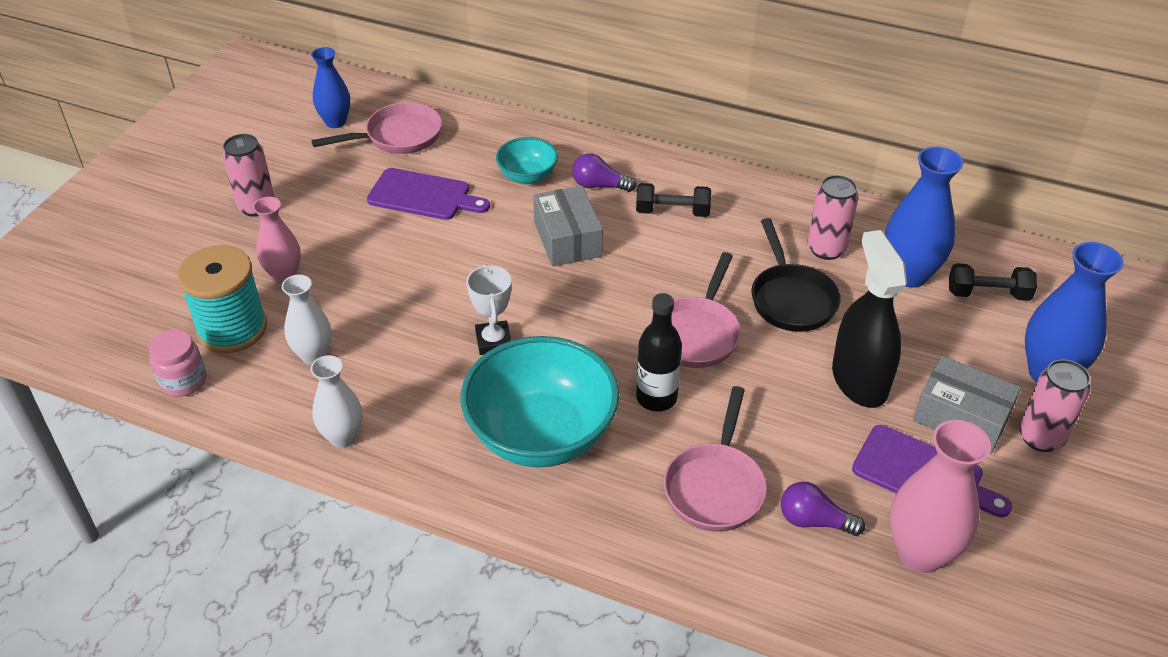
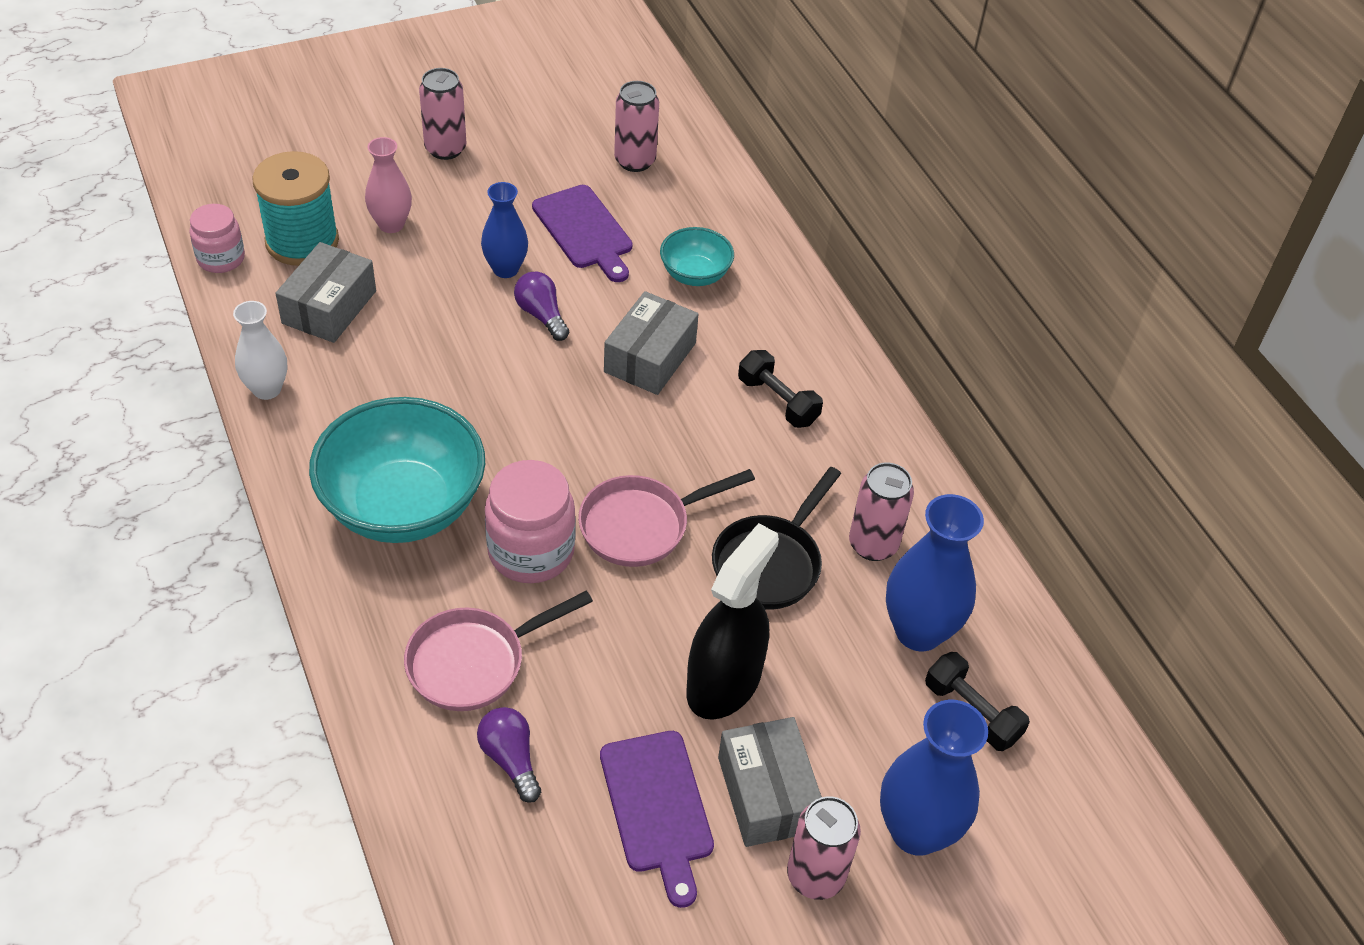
camera: 40 degrees right, 5 degrees up
white vase [282,275,332,365] -> grey box [275,242,376,343]
blue vase [311,47,350,128] -> blue vase moved to [481,182,528,278]
pink pan [311,102,442,154] -> pink can [614,81,659,172]
white trophy [466,264,512,355] -> none
purple light bulb [572,154,637,192] -> purple light bulb moved to [514,272,569,341]
black bottle [636,293,682,411] -> pink jar [485,460,576,583]
pink vase [890,420,991,573] -> none

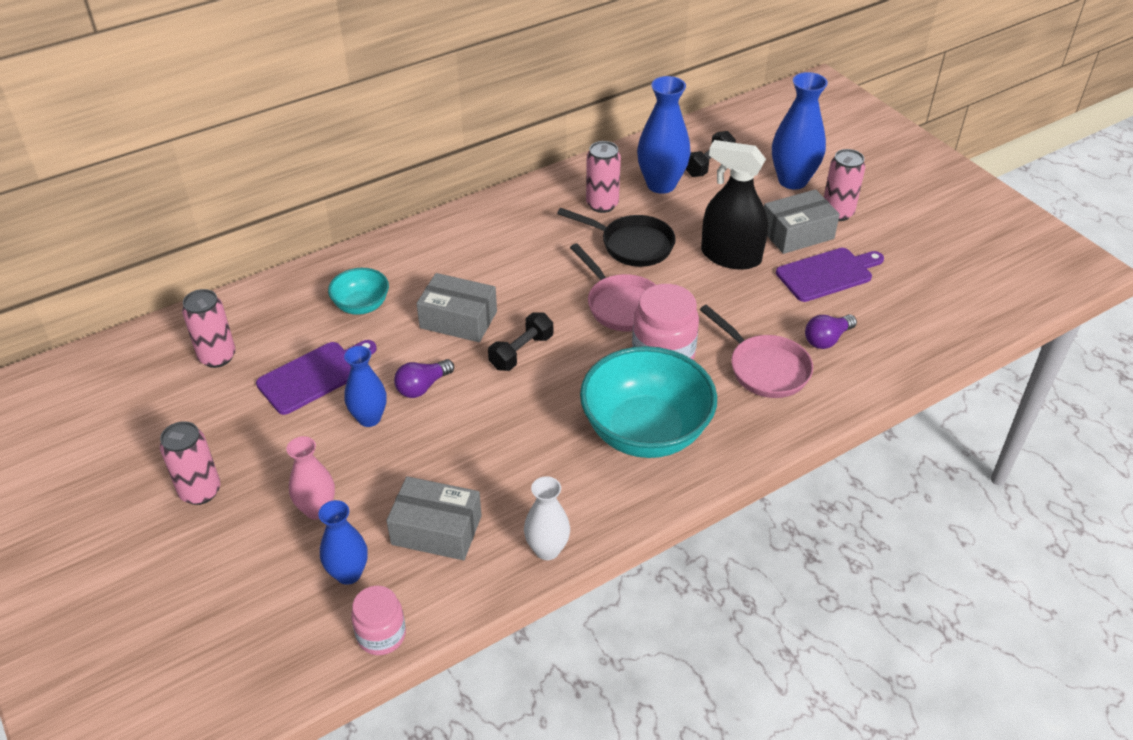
camera: 95 degrees left, 5 degrees down
turquoise spool [252,151,339,266] -> blue vase [318,500,368,585]
black dumbbell [738,350,823,428] -> black dumbbell moved to [488,312,553,371]

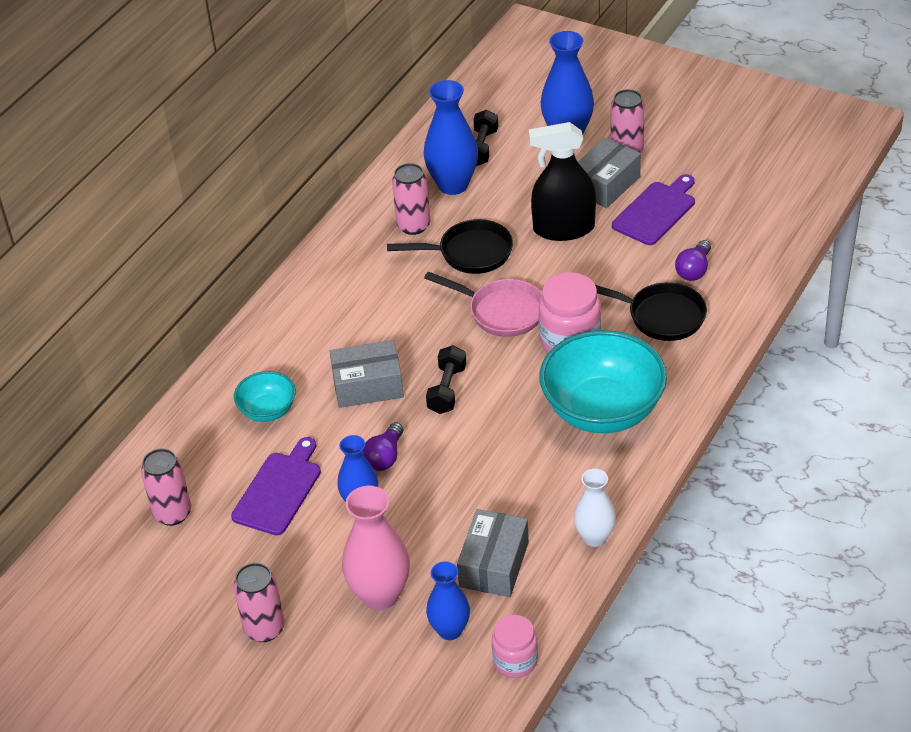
camera: 25 degrees left, 0 degrees up
pink vase [286,436,335,520] -> pink vase [342,486,410,610], size x1.57
grey box [386,476,482,560] -> grey box turned 60 degrees counterclockwise [457,509,529,597]
pink pan [700,305,813,398] -> black pan [595,282,707,341]

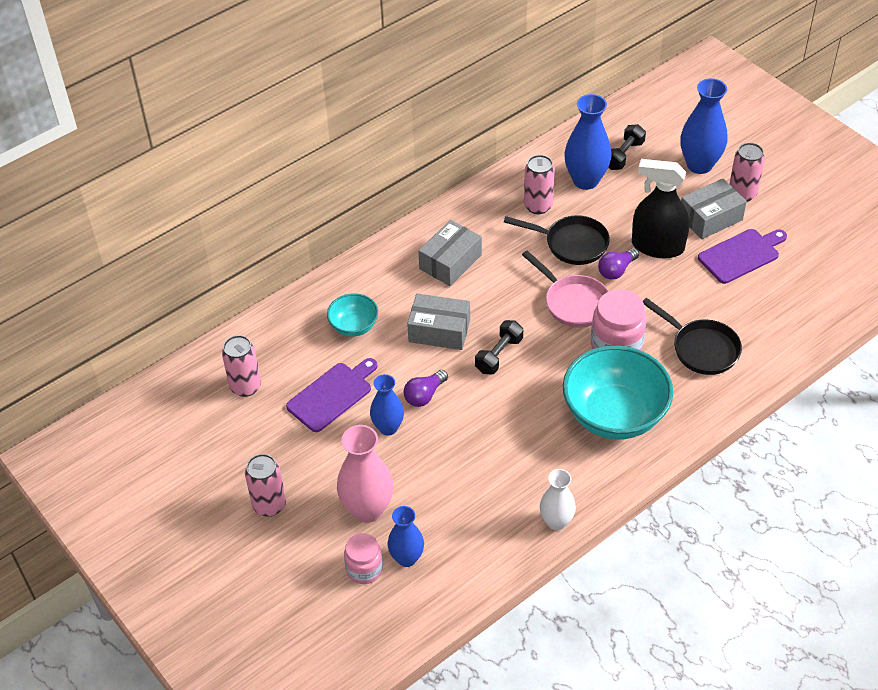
camera: 20 degrees right, 5 degrees up
grey box [457,509,529,597] -> grey box moved to [418,220,482,286]
pink jar [492,615,538,678] -> pink jar moved to [344,533,383,584]
purple light bulb [675,240,711,281] -> purple light bulb moved to [598,248,639,280]

